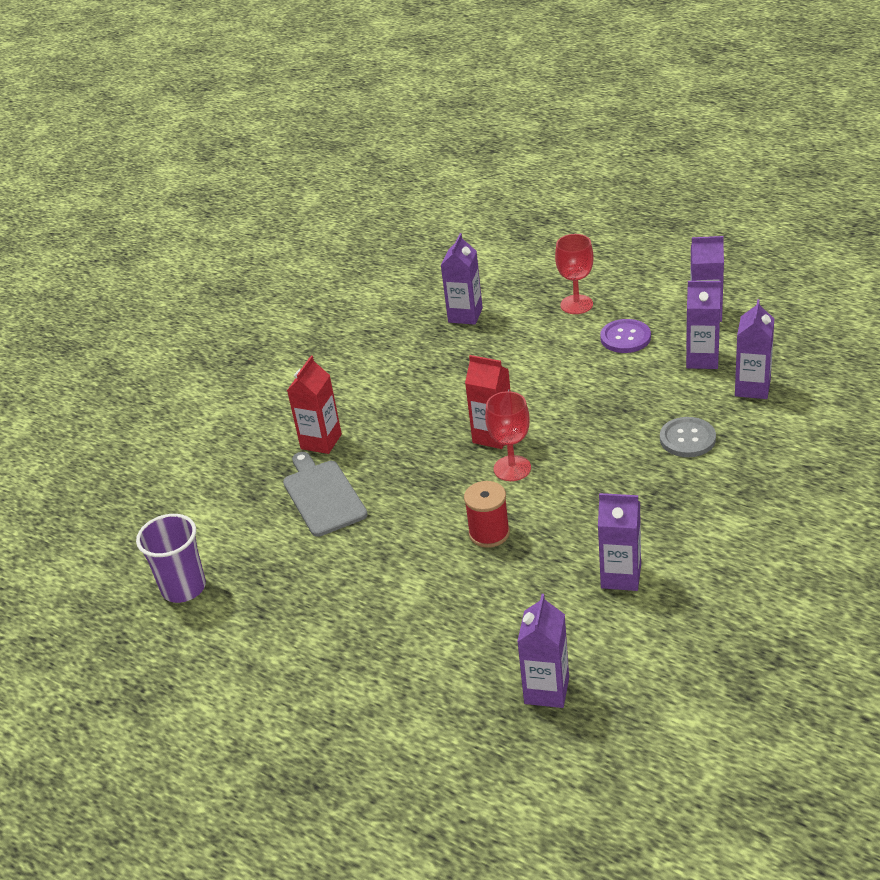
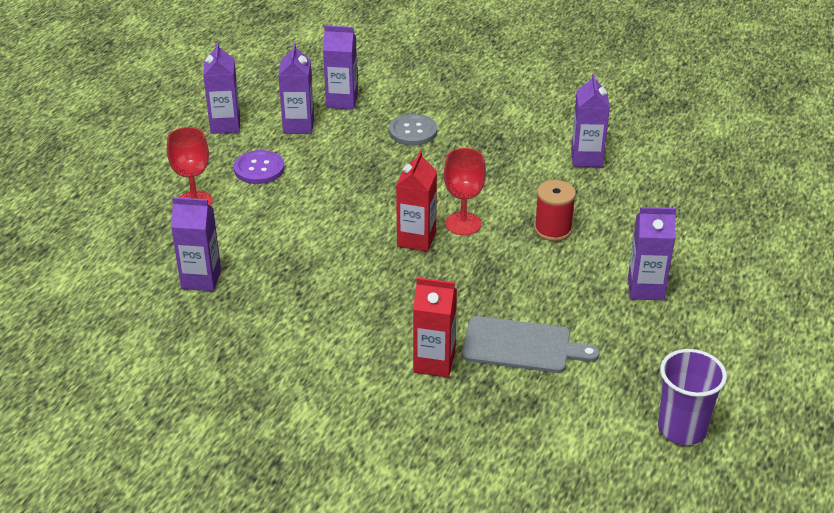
camera: 105 degrees left, 0 degrees up
grey cutting board [283,452,368,537] -> grey cutting board turned 135 degrees counterclockwise [462,316,600,373]
purple carton [517,594,569,708] -> purple carton moved to [628,207,676,300]

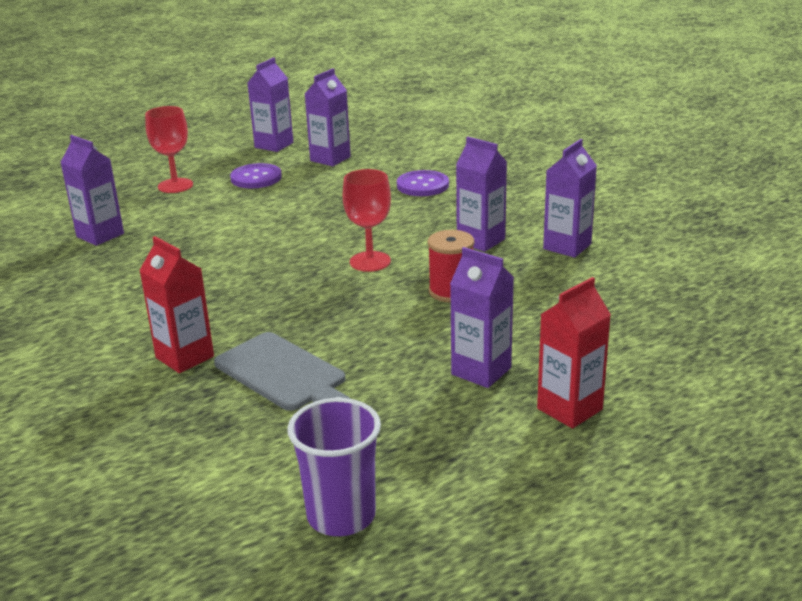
camera: 35 degrees right, 10 degrees down
purple carton [323,25,358,110] -> purple carton moved to [456,136,507,252]
grey button [389,114,437,146] -> purple button [397,170,449,196]
red carton [396,150,437,252] -> red carton moved to [537,277,611,428]

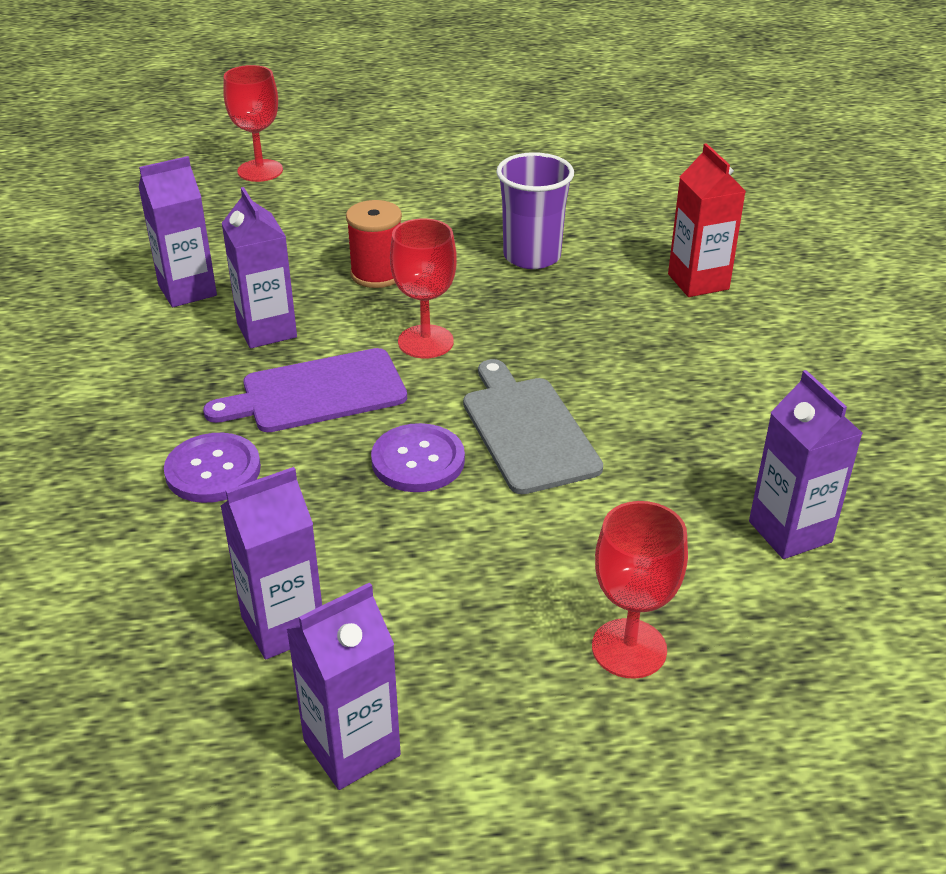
camera: 155 degrees left, 10 degrees up
grey cutting board [214,332,351,411] -> grey cutting board moved to [463,359,603,494]
purple button [230,163,282,189] -> purple button moved to [371,423,465,492]
purple cup [287,398,381,536] -> purple cup moved to [496,152,574,269]
purple carton [450,247,514,388] -> none
red carton [537,277,611,428] -> none
none -> purple cutting board [203,348,407,432]
none -> red goblet [223,65,283,182]

